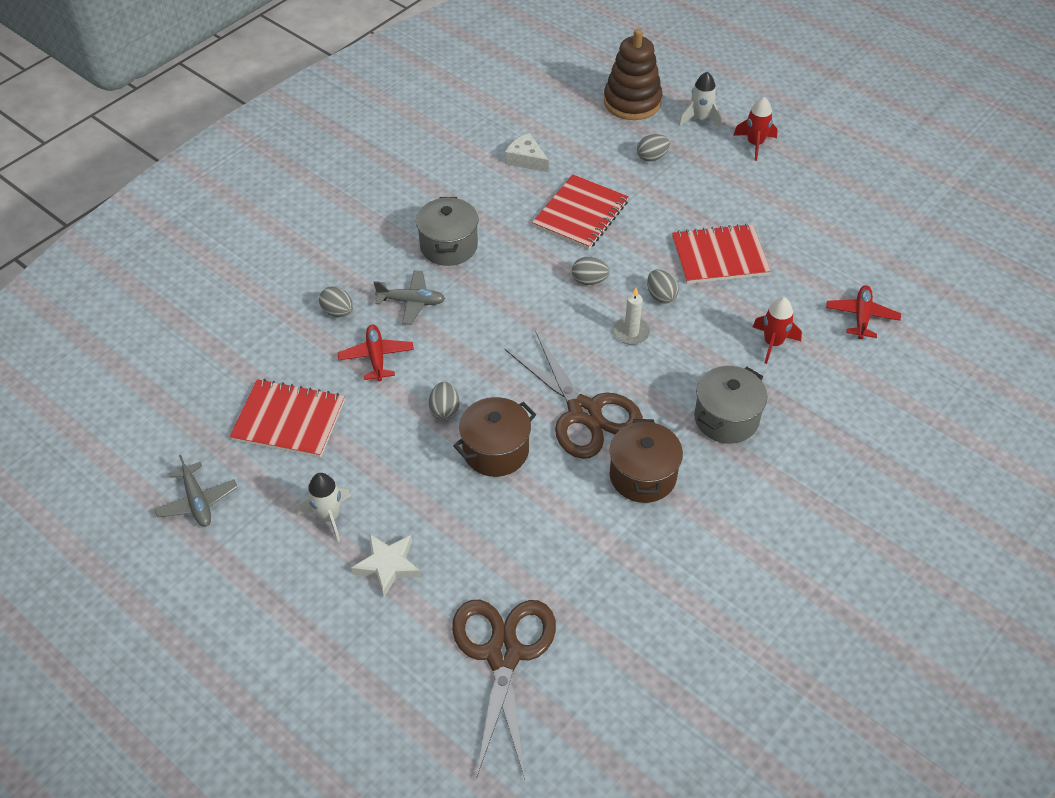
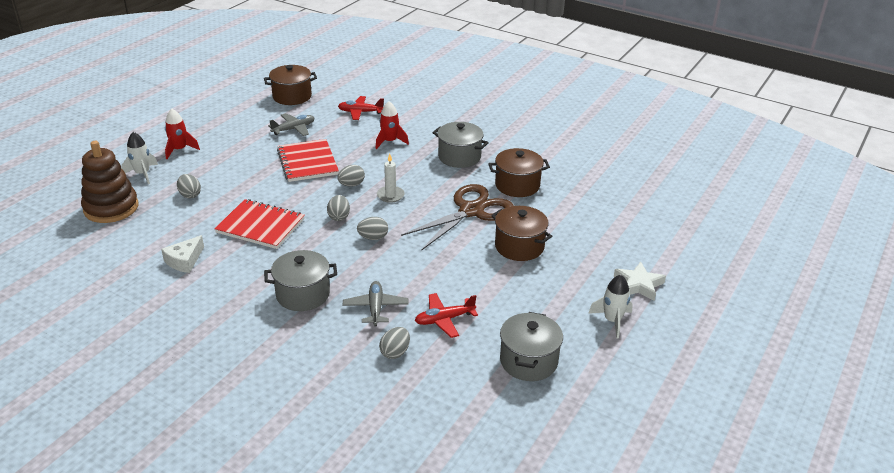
camera: 100 degrees left, 15 degrees down
grey plane [154,455,238,527] -> grey plane moved to [268,113,314,136]
red notebook [229,379,345,458] -> grey pot [500,312,563,381]
grey egg [429,382,459,421] -> grey egg moved to [357,217,388,240]
brown scissors [452,600,556,779] -> none
none -> brown pot [264,65,317,105]

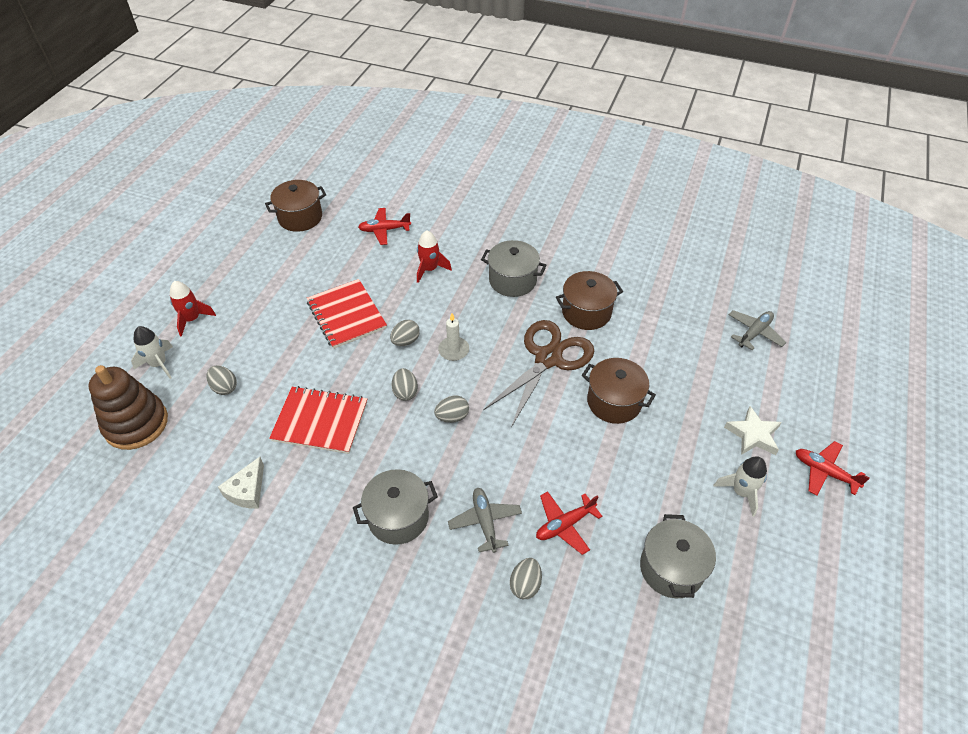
camera: 10 degrees left, 15 degrees up
grey plane [268,113,314,136] -> grey plane moved to [729,310,786,350]
none -> red plane [796,441,870,496]

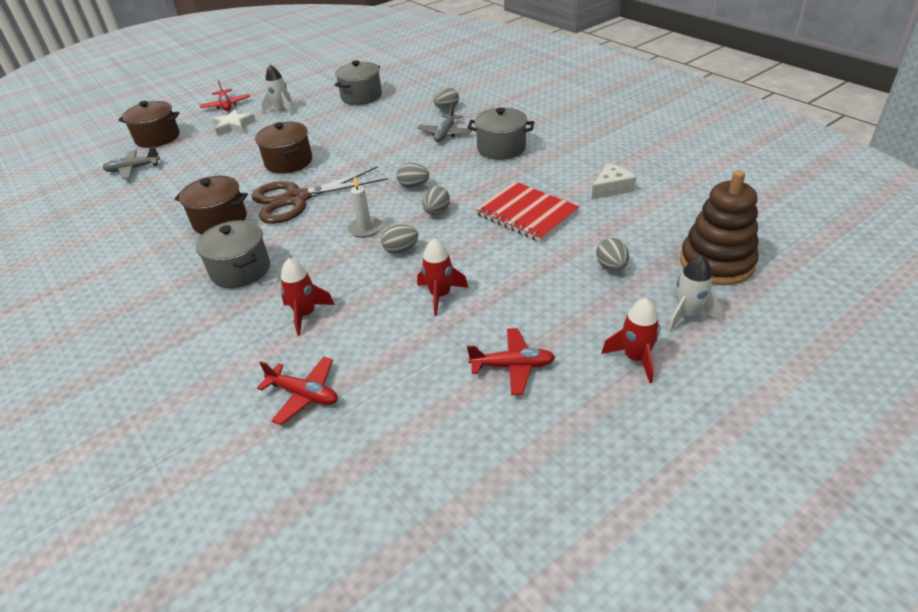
camera: 145 degrees left, 10 degrees down
brown pot [265,180,326,232] -> brown pot moved to [118,101,180,148]
red notebook [307,279,387,349] -> red rocket [417,239,468,316]
red plane [536,491,602,555] -> red plane moved to [467,328,555,395]

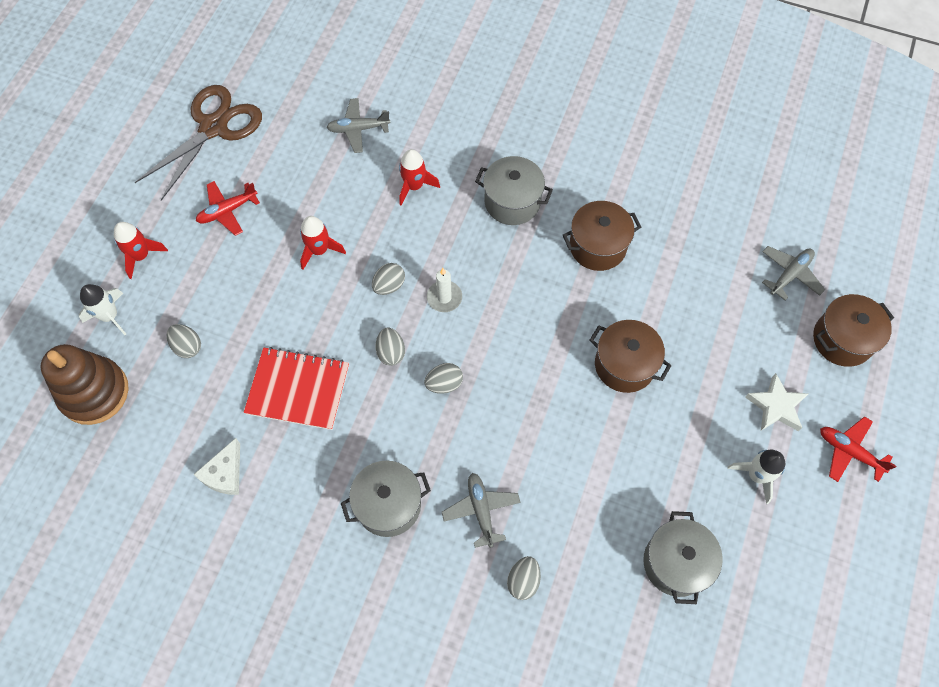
camera: 145 degrees right, 25 degrees up
brown scissors [252,166,387,224] -> brown scissors moved to [135,85,262,201]
red plane [257,357,338,425] -> grey plane [327,98,390,153]

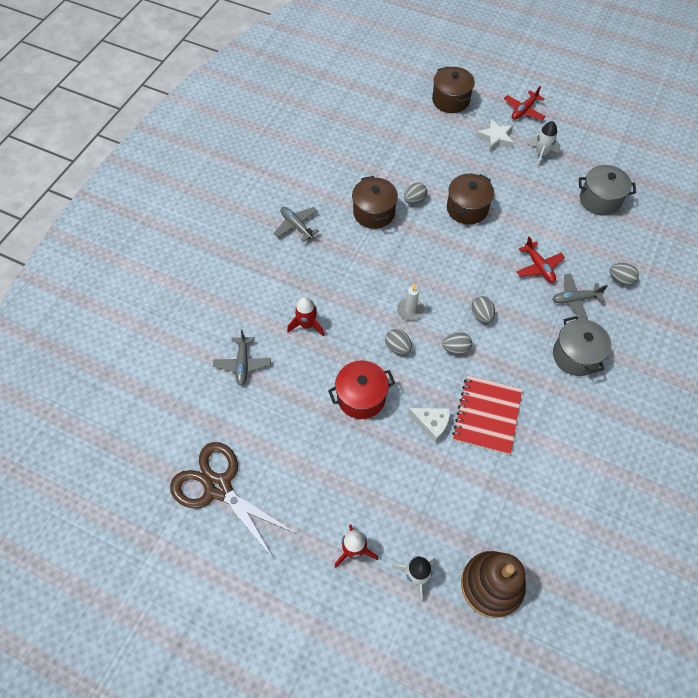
camera: 85 degrees left, 5 degrees down
grey egg [167,324,201,358] -> grey egg moved to [404,183,427,204]
white cheese [193,438,240,495] -> white cheese moved to [408,408,450,443]
red plane [196,181,260,236] -> red plane moved to [517,236,565,283]
red rocket [300,216,346,270] -> red pot [328,360,395,419]
grey pot [475,156,553,225] -> none
grey plane [762,246,825,300] -> grey plane moved to [273,207,319,242]

